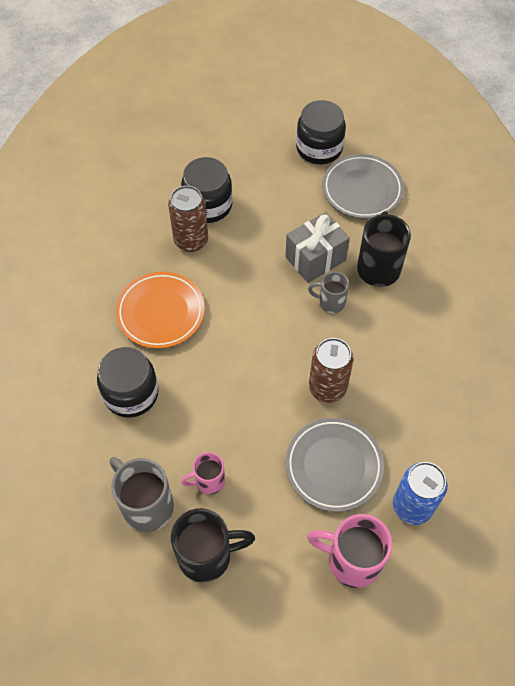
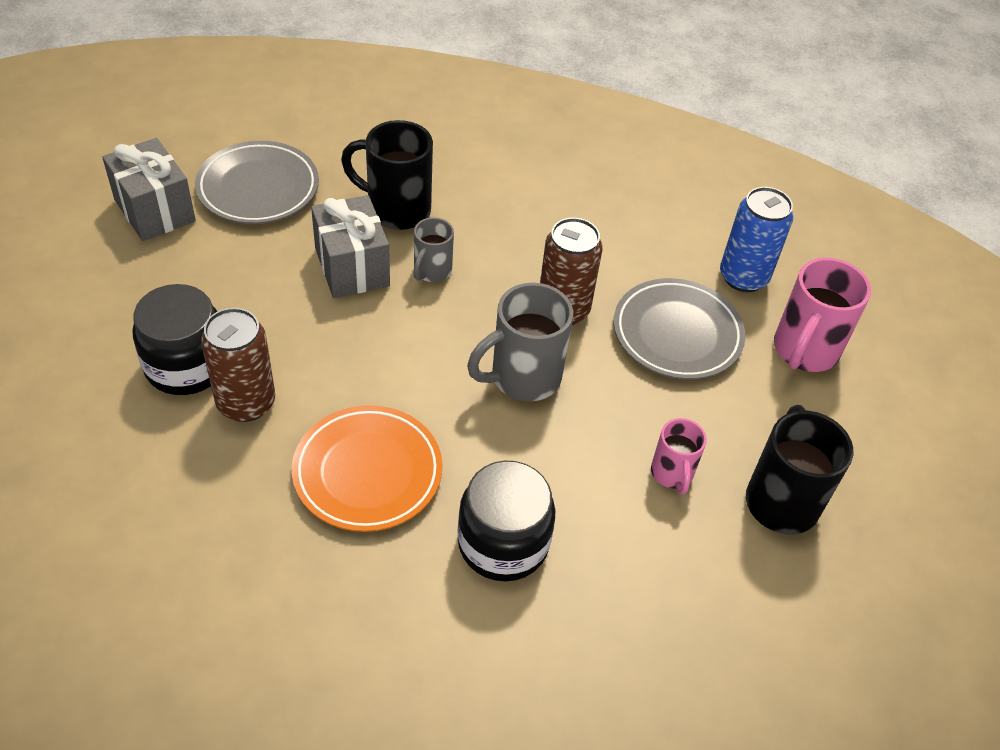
camera: 80 degrees left, 10 degrees down
grey mug [110,457,174,532] -> grey mug moved to [467,283,573,402]
black jar [296,100,346,164] -> grey gift [102,138,196,241]

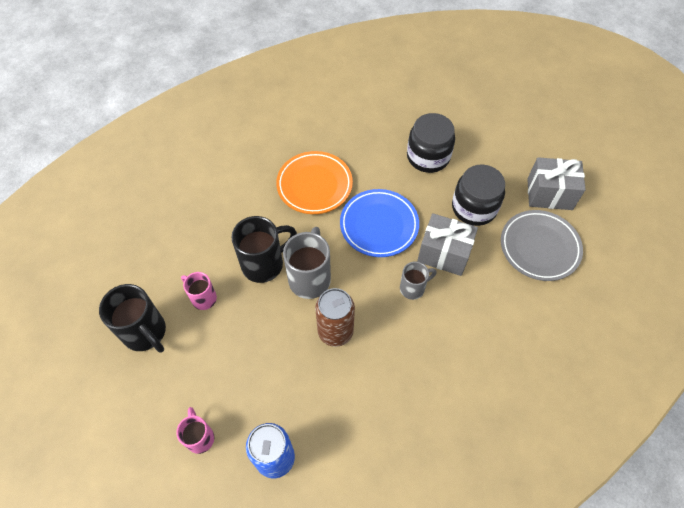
camera: 135 degrees right, 10 degrees up
brown can [201,308,275,422] -> none
black mug [341,120,433,230] -> black mug moved to [231,216,297,283]
grey mug [413,217,454,282] -> grey mug turned 90 degrees clockwise [400,261,437,300]
black jar [457,461,556,582] -> black jar moved to [452,164,505,226]
grey plate [614,278,746,380] -> none
pink mug [774,257,871,372] -> pink mug [176,407,214,454], size x0.58
none -> blue plate [340,189,419,257]

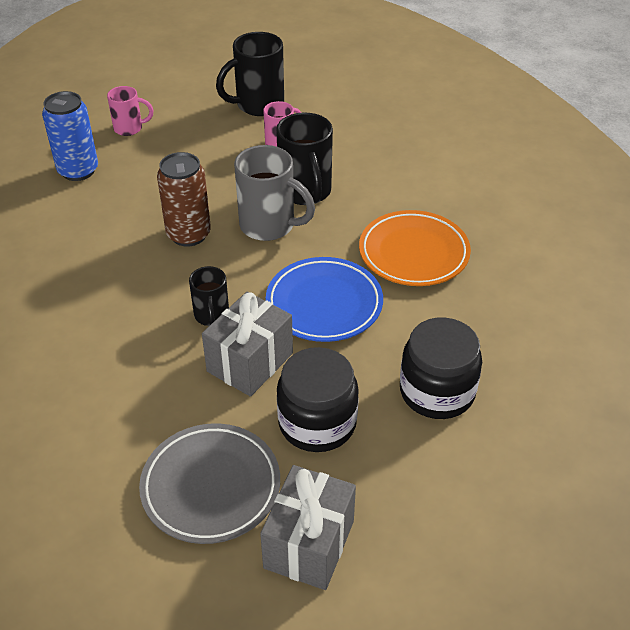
camera: 105 degrees right, 15 degrees down
grey mug [400,261,437,300] -> black mug [189,266,229,326]

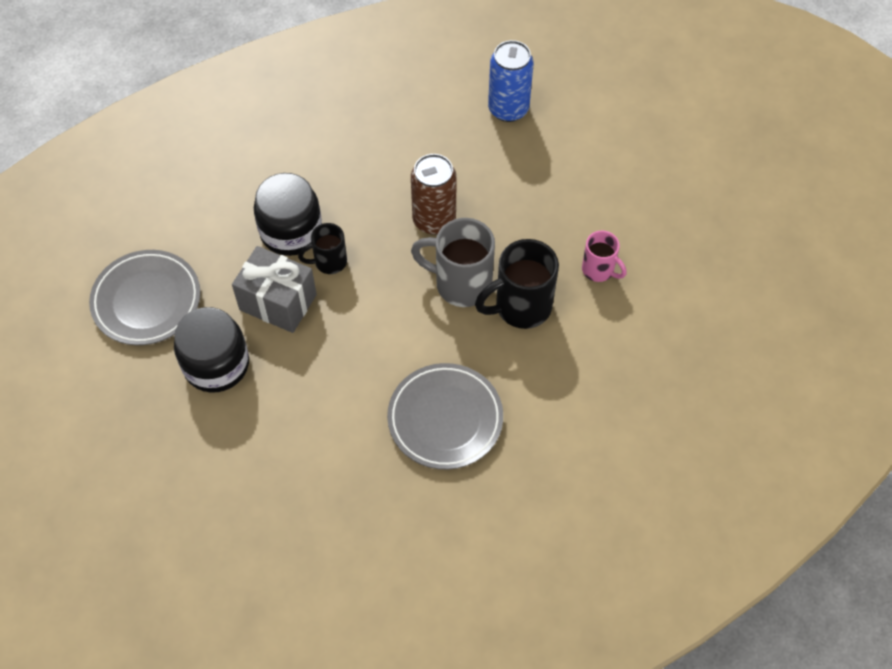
camera: 80 degrees right, 15 degrees up
pink mug [107,86,153,136] -> none
black mug [216,32,284,116] -> none
grey mug [234,145,315,241] -> grey mug turned 90 degrees clockwise [411,218,495,307]
grey gift [260,465,356,590] -> none
blue plate [266,257,383,342] -> none
orange plate [359,210,471,286] -> grey plate [387,363,503,469]
black jar [400,317,482,419] -> black jar moved to [254,173,322,256]

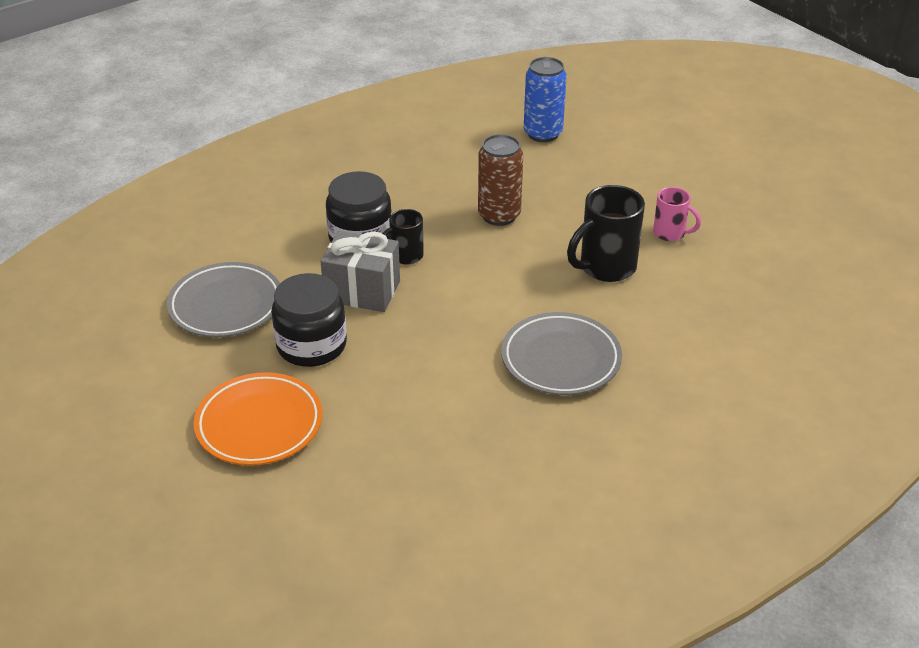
camera: 10 degrees left, 20 degrees down
grey mug [411,218,495,307] -> none
none -> orange plate [194,372,322,466]

